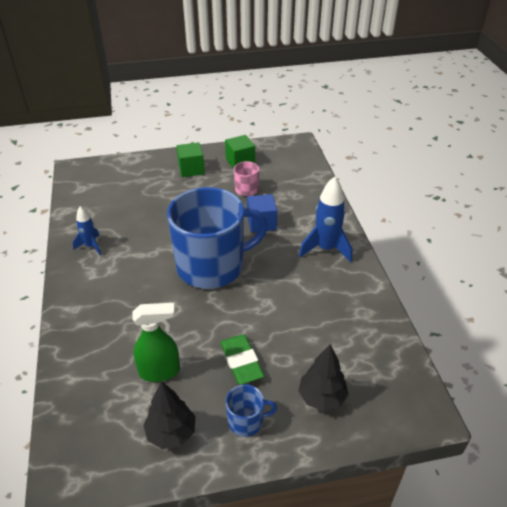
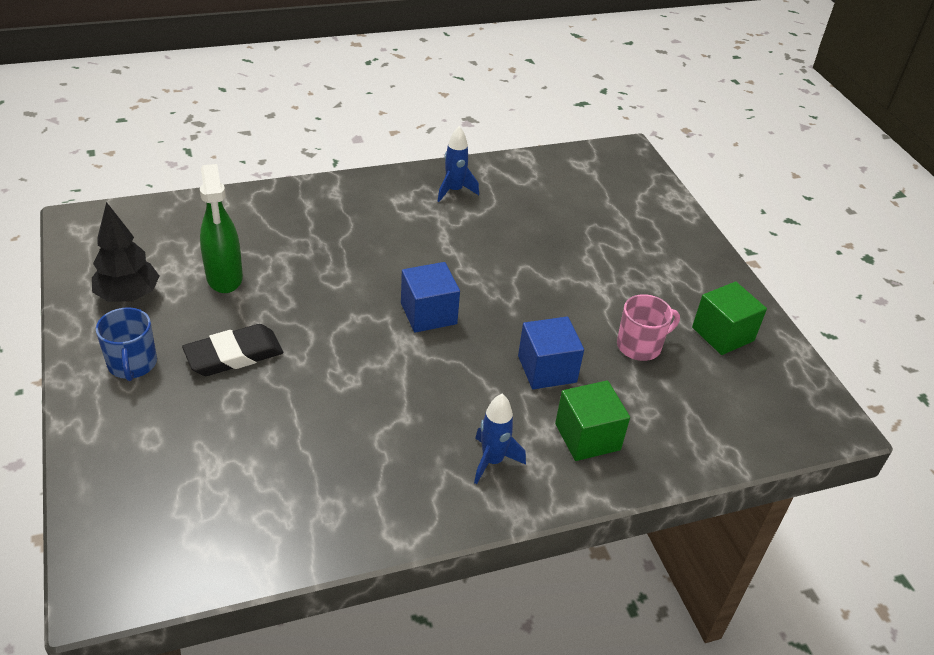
camera: 80 degrees right, 0 degrees up
blue mug [167,187,268,289] -> blue cube [401,262,460,333]
green cube [176,142,205,177] -> green cube moved to [555,380,630,461]
green eraser [220,334,264,385] -> black eraser [182,324,283,376]
black tree [298,344,349,411] -> none
blue rocket [299,177,352,262] -> blue rocket [474,394,526,484], size x0.59

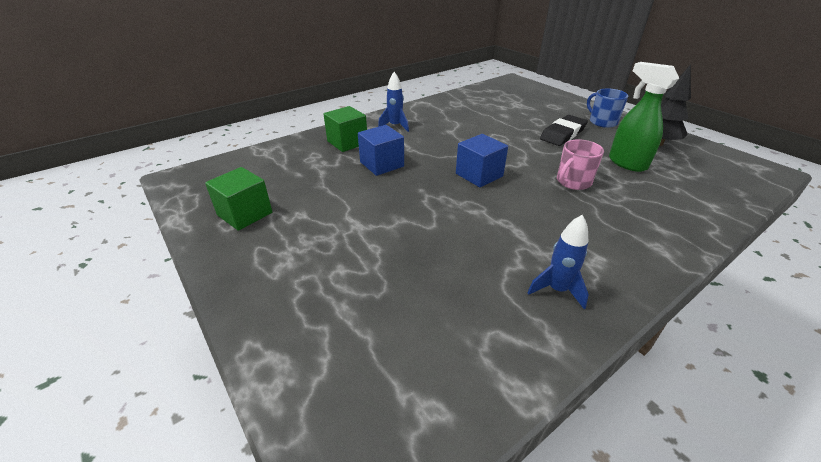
camera: 165 degrees right, 5 degrees down
pink mug [617,294,680,361] -> pink mug moved to [557,139,604,190]

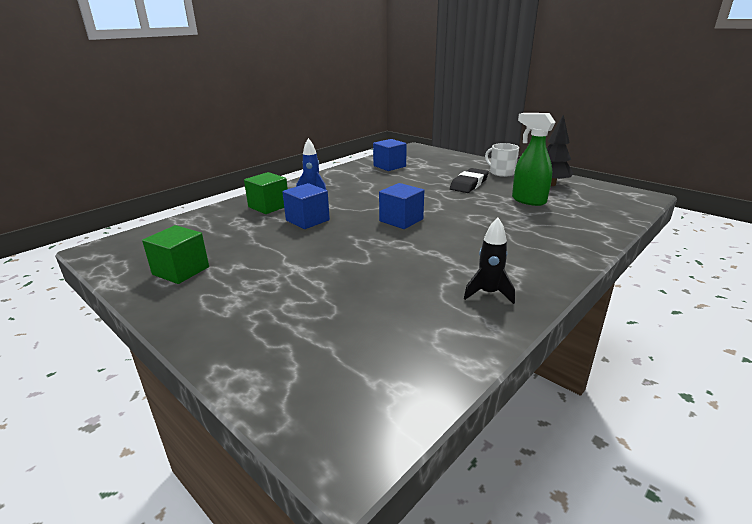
camera: 10 degrees left, 10 degrees down
blue rocket [527,215,589,309] -> black rocket [464,217,515,304]
pink mug [557,139,604,190] -> none
blue mug [587,88,628,128] -> white mug [485,143,519,177]
none -> blue cube [373,139,407,171]

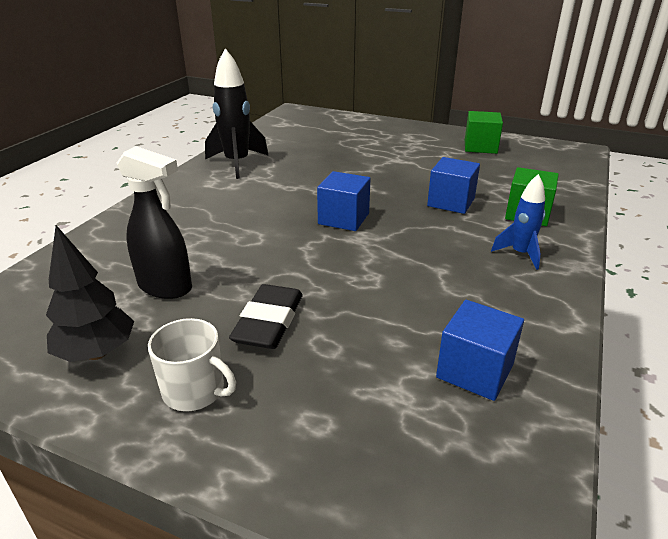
camera: 160 degrees right, 5 degrees up
black rocket [464,217,515,304] -> black rocket [205,48,269,179], size x1.70
green spray bottle [512,113,556,206] -> black spray bottle [117,146,192,299]

